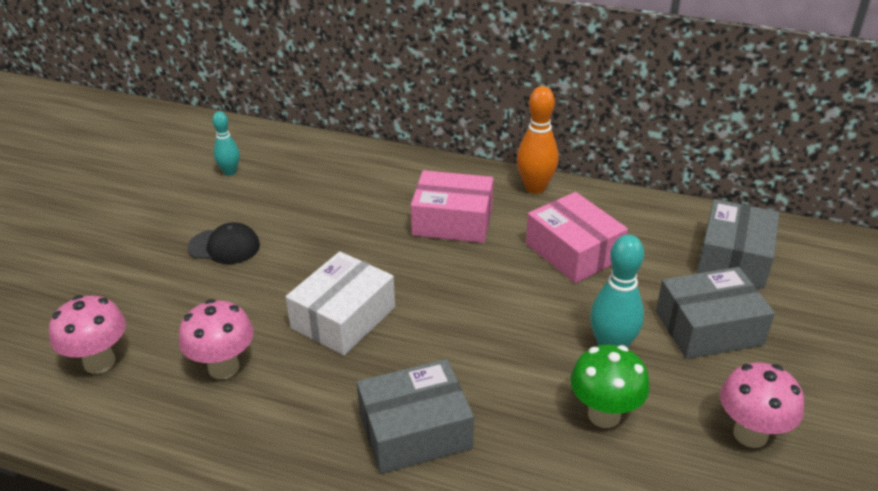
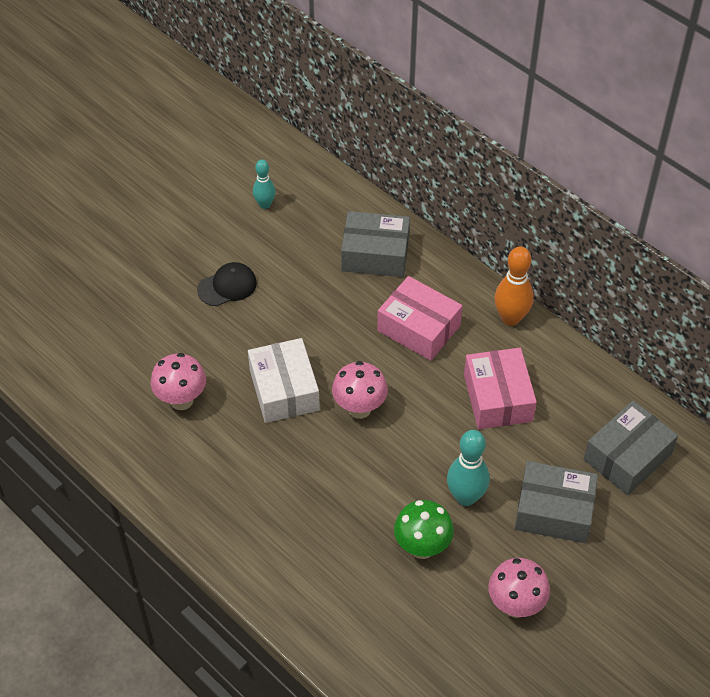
camera: 25 degrees right, 15 degrees up
pink mushroom [49,295,126,374] -> pink mushroom moved to [332,361,388,419]
black cap [187,222,260,264] -> black cap turned 60 degrees counterclockwise [197,262,257,306]
white box [286,251,395,356] -> white box turned 75 degrees counterclockwise [248,338,320,423]
grey box [357,359,474,474] -> grey box moved to [341,211,410,277]

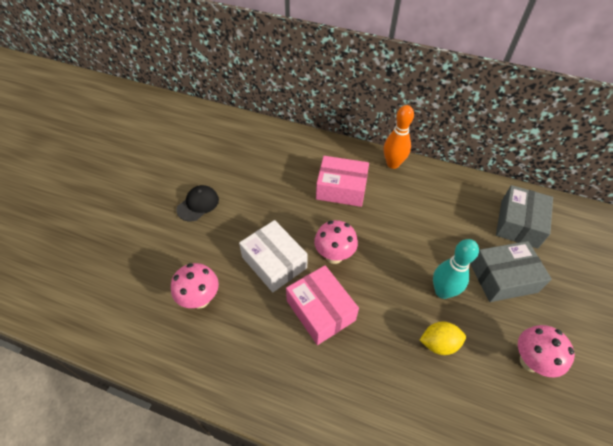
camera: 25 degrees left, 0 degrees up
turquoise bowling pin [253,160,276,209] -> none
grey box [341,211,410,277] -> none
green mushroom [394,500,454,559] -> yellow lemon [420,321,466,355]
pink box [464,348,537,429] -> pink box moved to [286,265,359,345]

